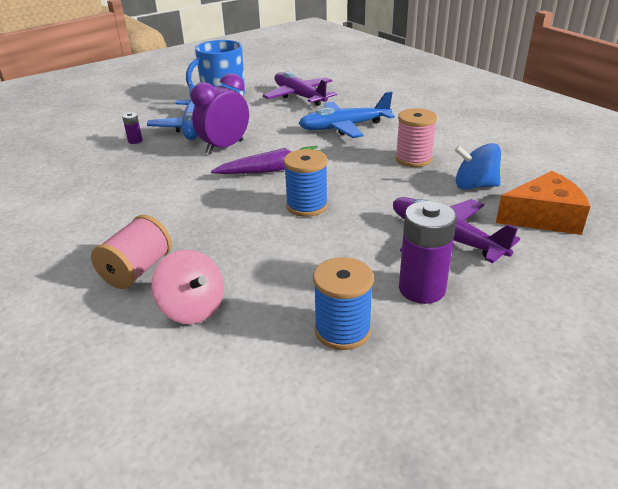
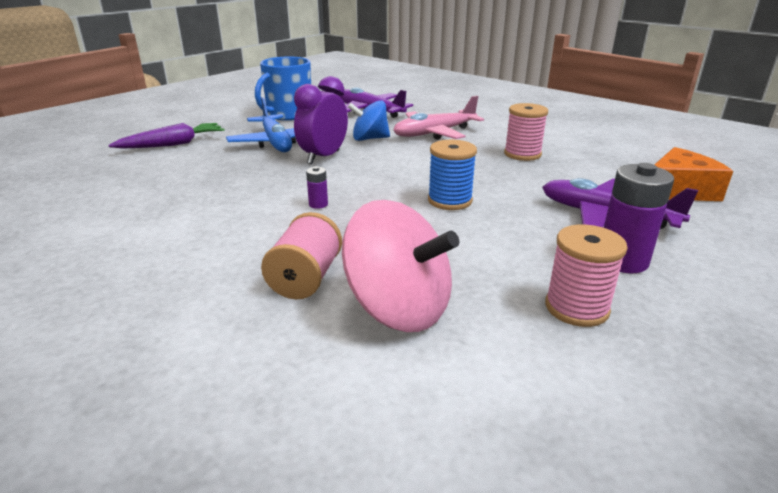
camera: 15 degrees left, 5 degrees down
purple battery [122,112,143,144] -> purple battery moved to [306,166,328,209]
pink spinning top [151,250,224,324] -> pink spinning top [342,200,459,332], size x1.54
purple carrot [211,146,322,174] -> purple carrot moved to [108,123,224,149]
blue plane [298,91,395,138] -> pink plane [393,96,484,140]
blue spool [313,257,374,350] -> pink spool [545,225,628,327]
blue spinning top [455,143,501,190] -> blue spinning top moved to [348,100,390,141]

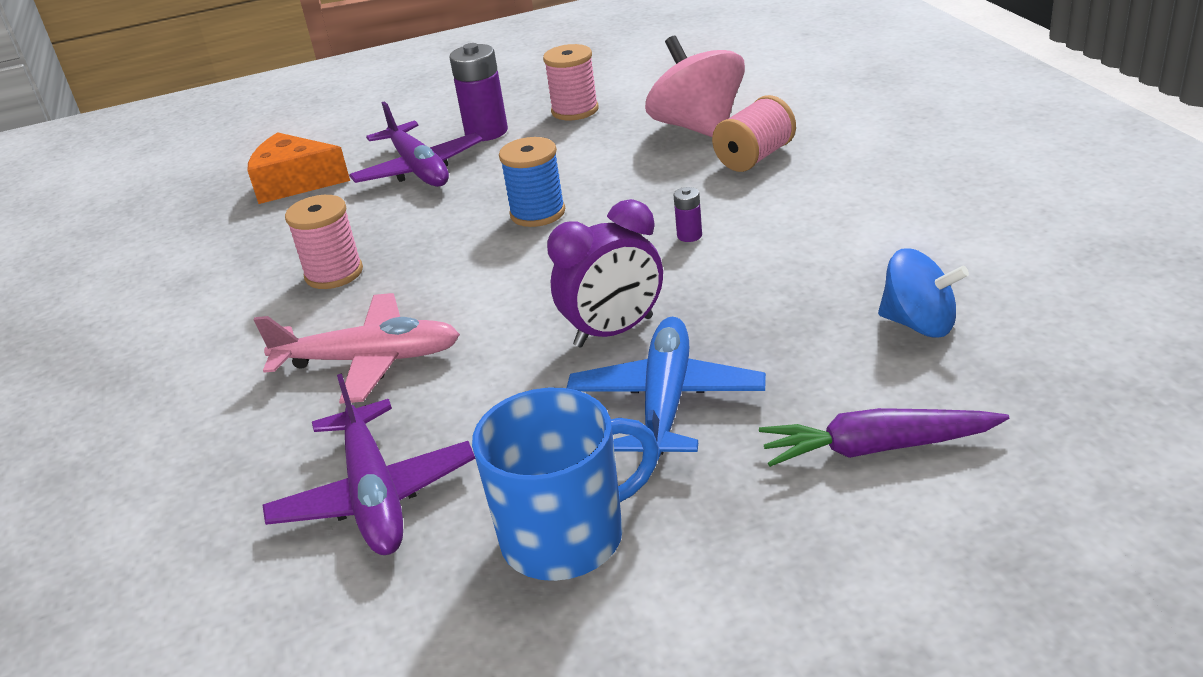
camera: 145 degrees left, 5 degrees up
blue spinning top [348,100,390,141] -> blue spinning top moved to [878,248,969,338]

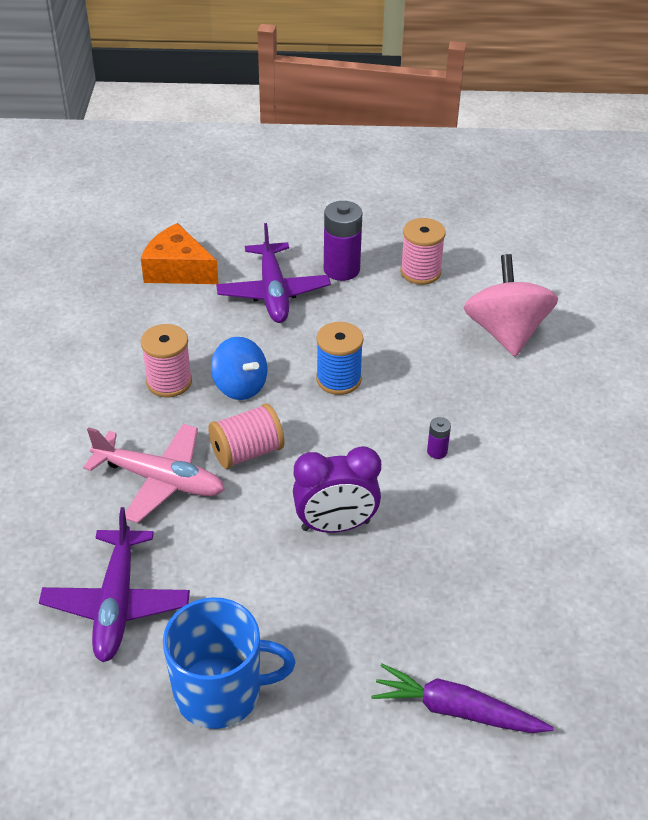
camera: 15 degrees right, 10 degrees up
blue plane [567,317,766,461] -> none
pink spool [712,95,796,172] -> pink spool moved to [208,403,284,469]
blue spinning top [878,248,969,338] -> blue spinning top moved to [211,337,267,400]

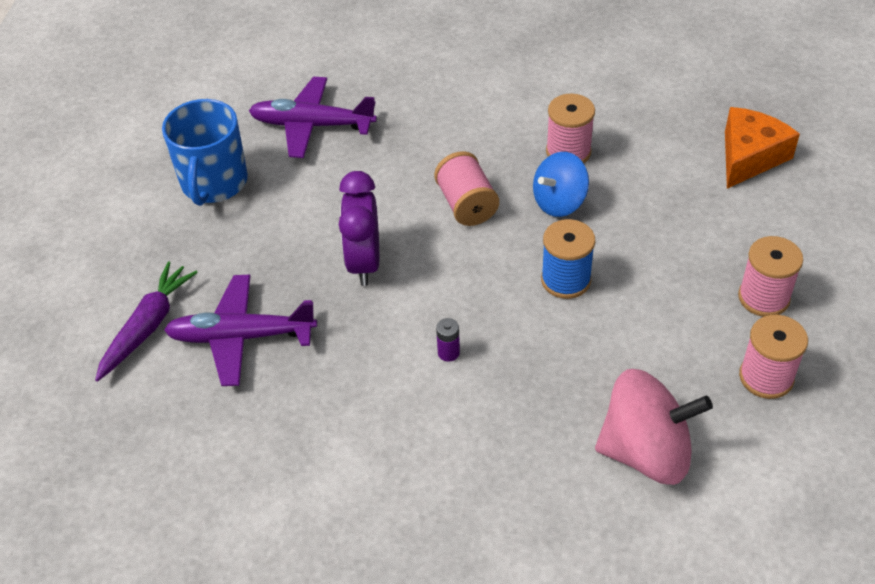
camera: 100 degrees right, 5 degrees up
pink plane [83,424,225,523] -> none
purple plane [216,223,331,323] -> purple plane moved to [164,275,317,386]
purple battery [324,201,362,281] -> pink spool [738,236,803,317]

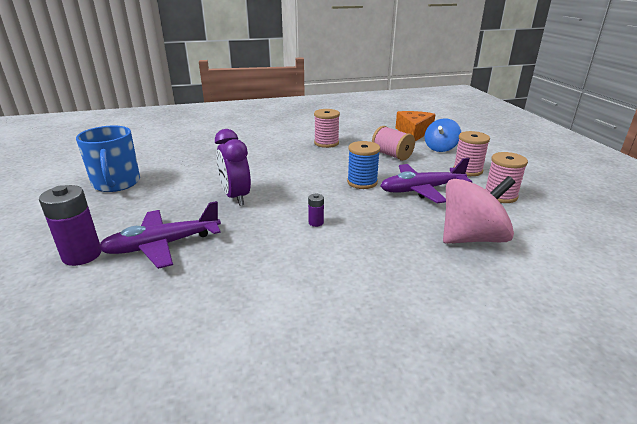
camera: 25 degrees left, 20 degrees down
purple carrot [95,262,198,382] -> purple battery [39,185,101,266]
purple plane [249,77,377,158] -> purple plane moved to [380,158,472,203]
pink spool [434,151,499,226] -> pink spool moved to [372,126,415,161]
blue spinning top [533,152,589,217] -> blue spinning top moved to [425,118,461,152]

